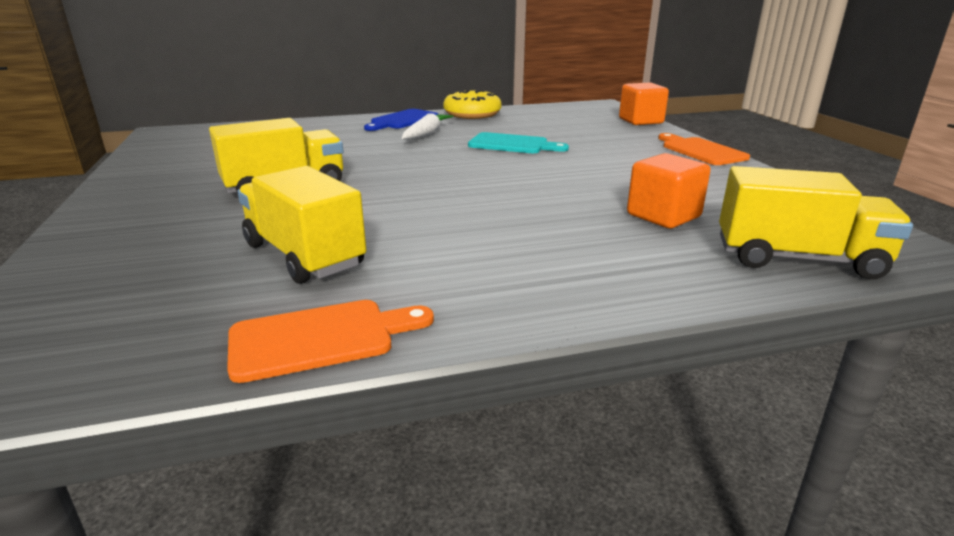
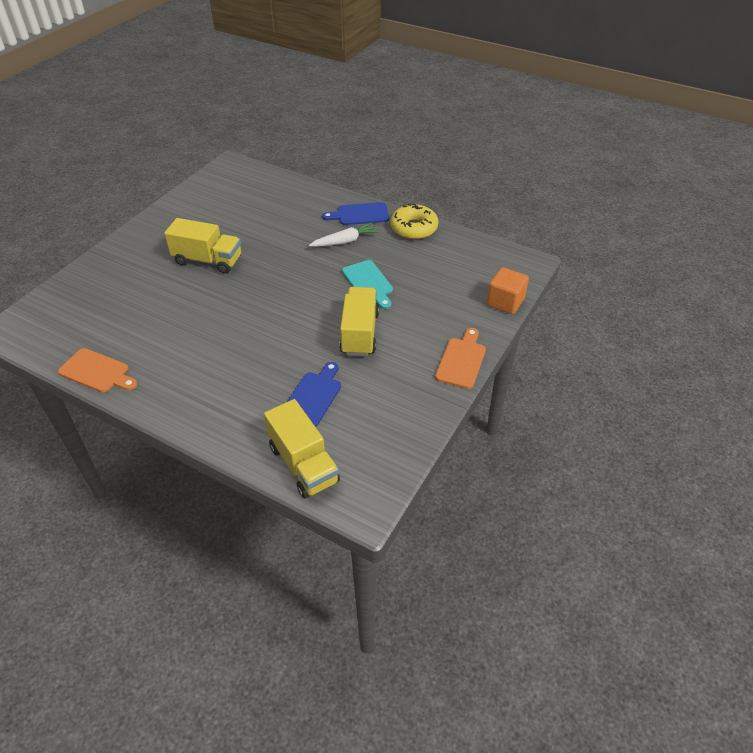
camera: 45 degrees right, 20 degrees up
yellow truck [238,166,366,284] -> yellow truck moved to [339,287,379,356]
orange cube [627,153,711,228] -> blue cutting board [287,362,341,427]

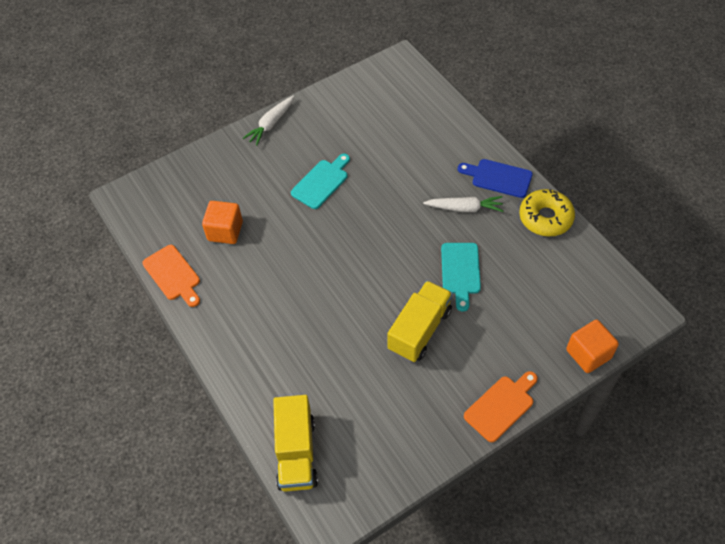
camera: 30 degrees right, 10 degrees up
yellow truck [164,218,241,274] -> turquoise cutting board [291,154,350,209]
blue cutting board [287,362,341,427] -> none
none -> orange cube [202,201,243,244]
none -> white carrot [243,95,294,146]

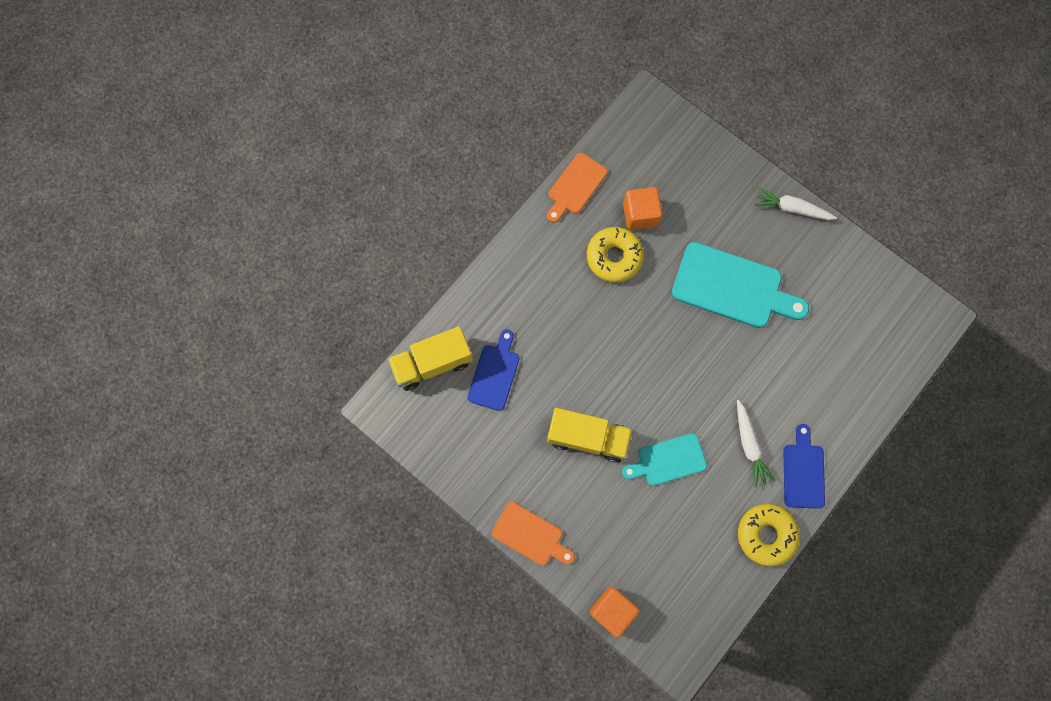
camera: 70 degrees right, 20 degrees up
turquoise cutting board [291,154,350,209] -> turquoise cutting board [672,242,809,328], size x1.68
none -> blue cutting board [467,329,520,411]
none -> yellow donut [587,227,644,282]

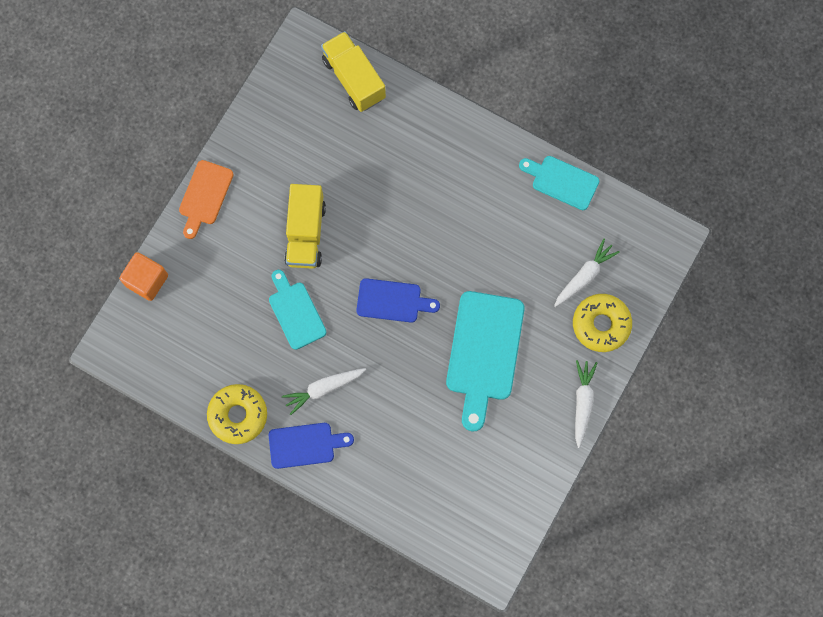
camera: 80 degrees right, 0 degrees up
blue cutting board [467,329,520,411] -> blue cutting board moved to [356,278,440,323]
orange cutting board [547,153,607,223] -> turquoise cutting board [519,156,599,210]
yellow donut [587,227,644,282] -> yellow donut moved to [573,294,632,352]
orange cube [623,187,662,230] -> none
none -> white carrot [554,239,620,307]

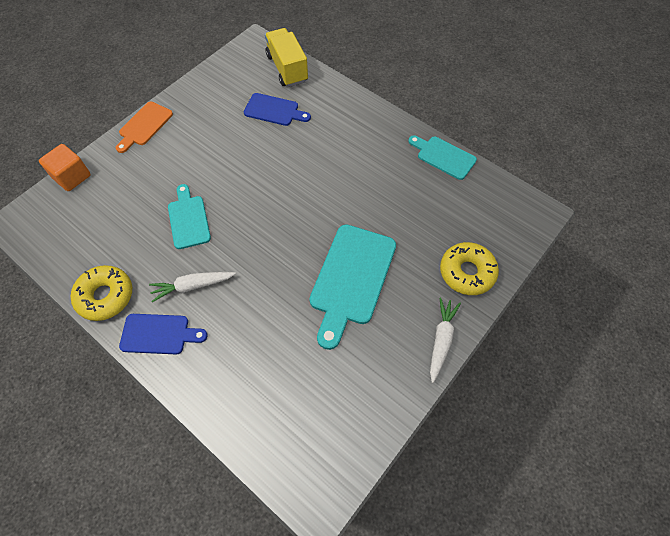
camera: 10 degrees right, 15 degrees down
yellow truck [284,184,326,269] -> none
blue cutting board [356,278,440,323] -> blue cutting board moved to [244,93,311,126]
white carrot [554,239,620,307] -> none

